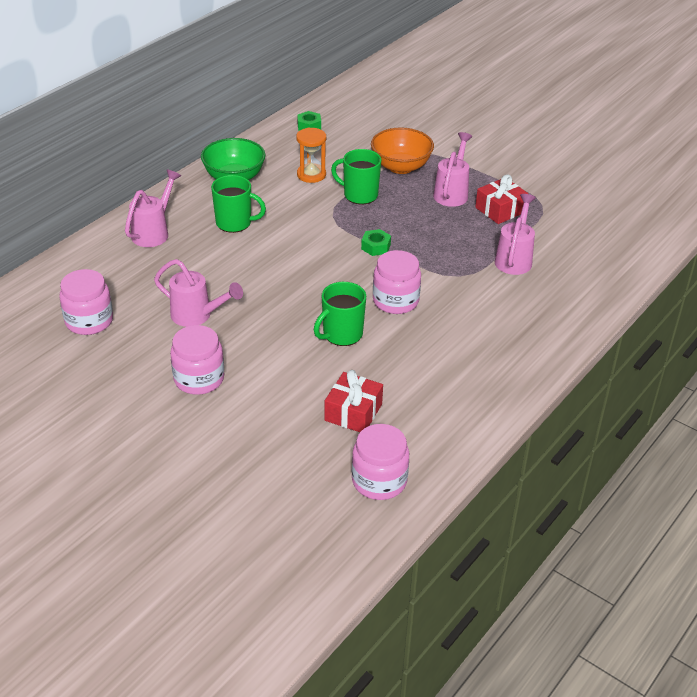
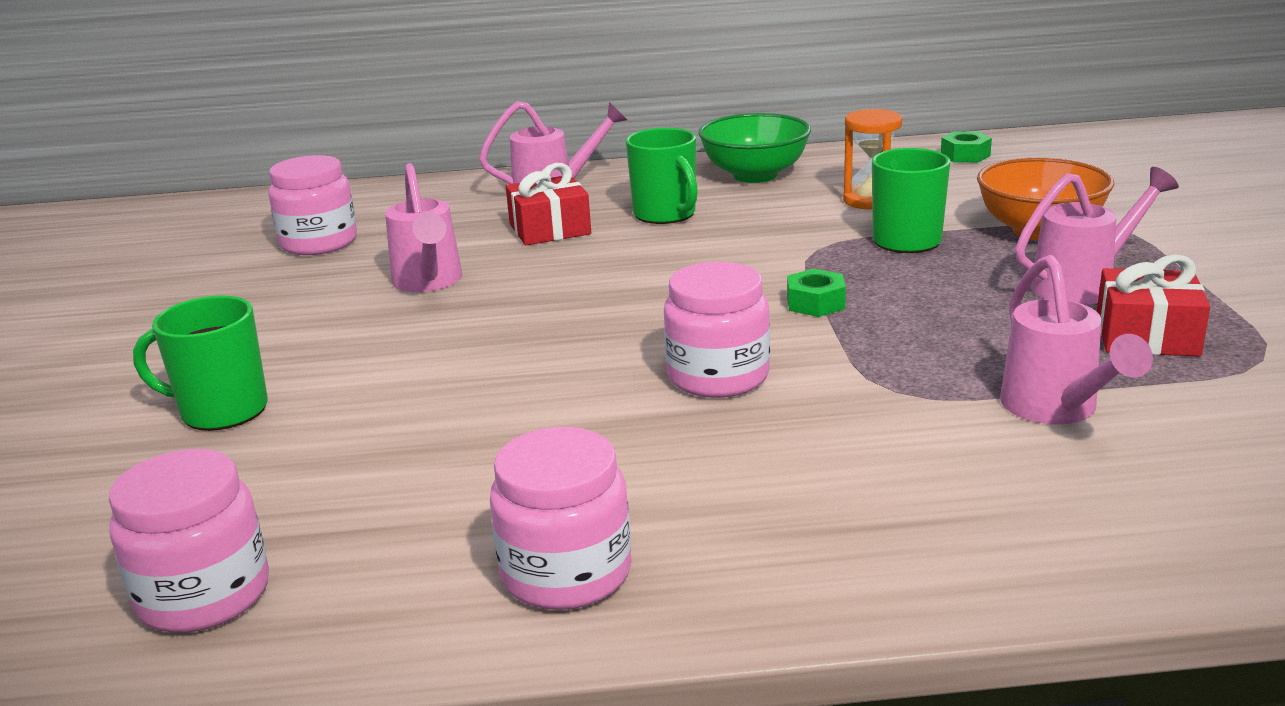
camera: 50 degrees right, 15 degrees down
pink jar [170,325,224,395] -> pink jar moved to [490,427,632,610]
green mug [314,282,366,346] -> green mug moved to [133,295,268,431]
red gift [324,370,383,432] -> red gift moved to [506,163,591,245]
pink watering can [495,194,536,275] -> pink watering can turned 105 degrees clockwise [1000,255,1153,424]

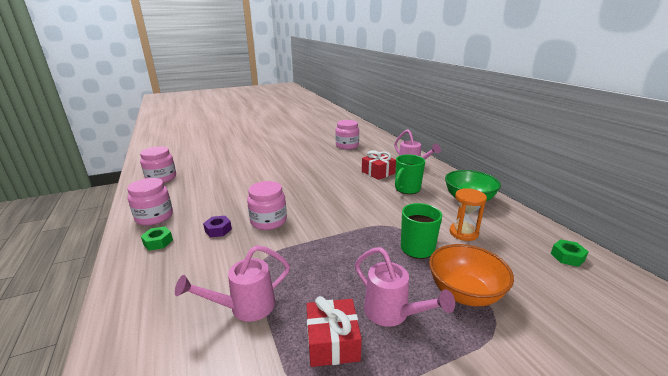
camera: 70 degrees right, 0 degrees up
green mug [133,295,268,431] -> none
pink watering can [385,163,463,292] -> none
green nut [787,269,846,317] -> green nut moved to [141,226,173,251]
none -> purple nut [203,216,232,237]

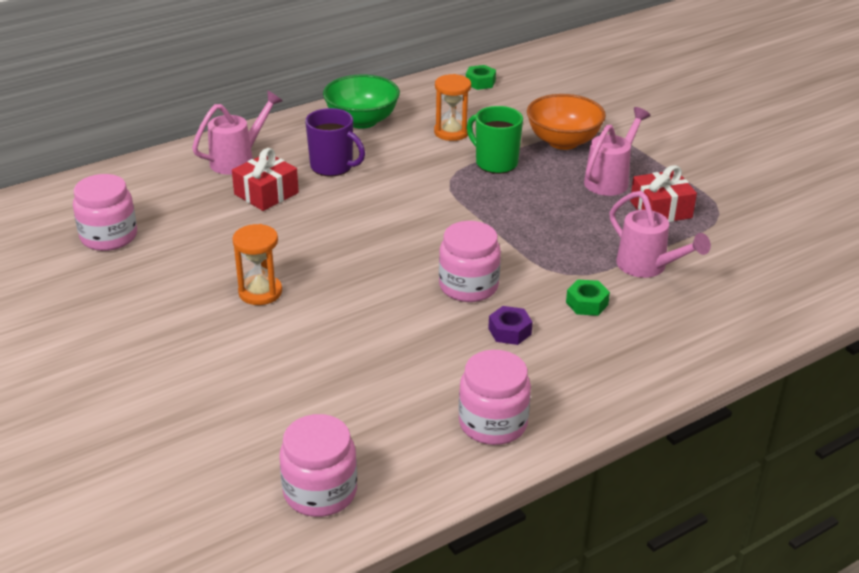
camera: 100 degrees left, 10 degrees up
green nut [141,226,173,251] -> green nut moved to [566,280,610,316]
green mug [395,154,425,194] -> purple mug [305,108,365,177]
none -> orange hourglass [232,224,282,305]

